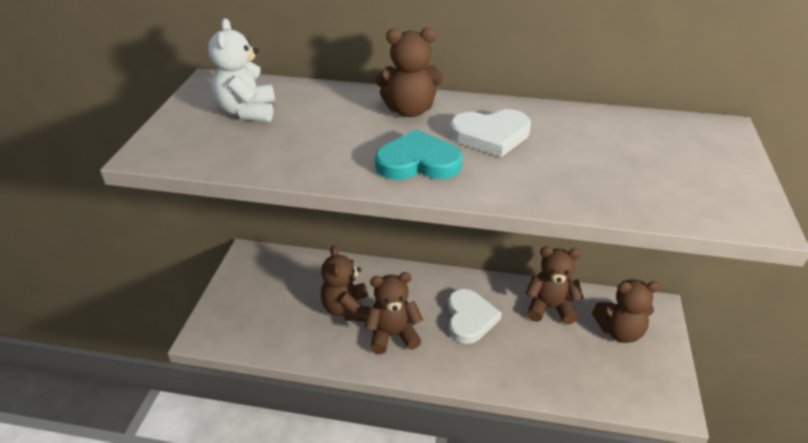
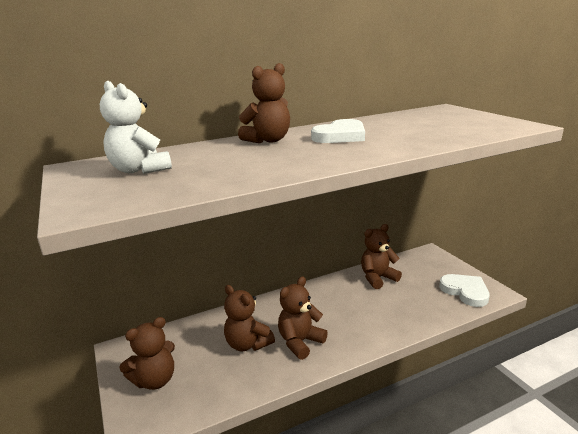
camera: 35 degrees left, 15 degrees down
turquoise heart [375,130,463,180] -> none
white heart [448,289,502,344] -> white heart moved to [439,274,490,307]
brown teddy bear [592,279,660,343] -> brown teddy bear moved to [119,317,175,390]

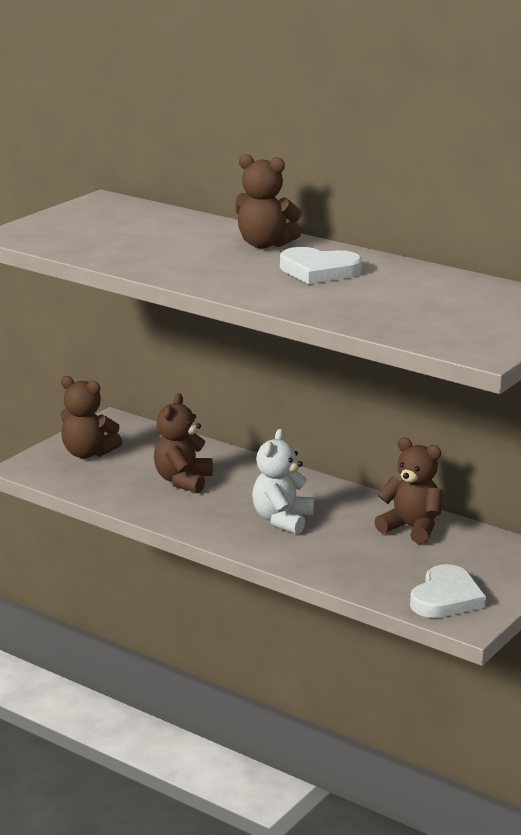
camera: 60 degrees right, 0 degrees up
white teddy bear [100,81,172,174] -> white teddy bear moved to [252,429,314,534]
brown teddy bear [278,276,328,360] -> none

